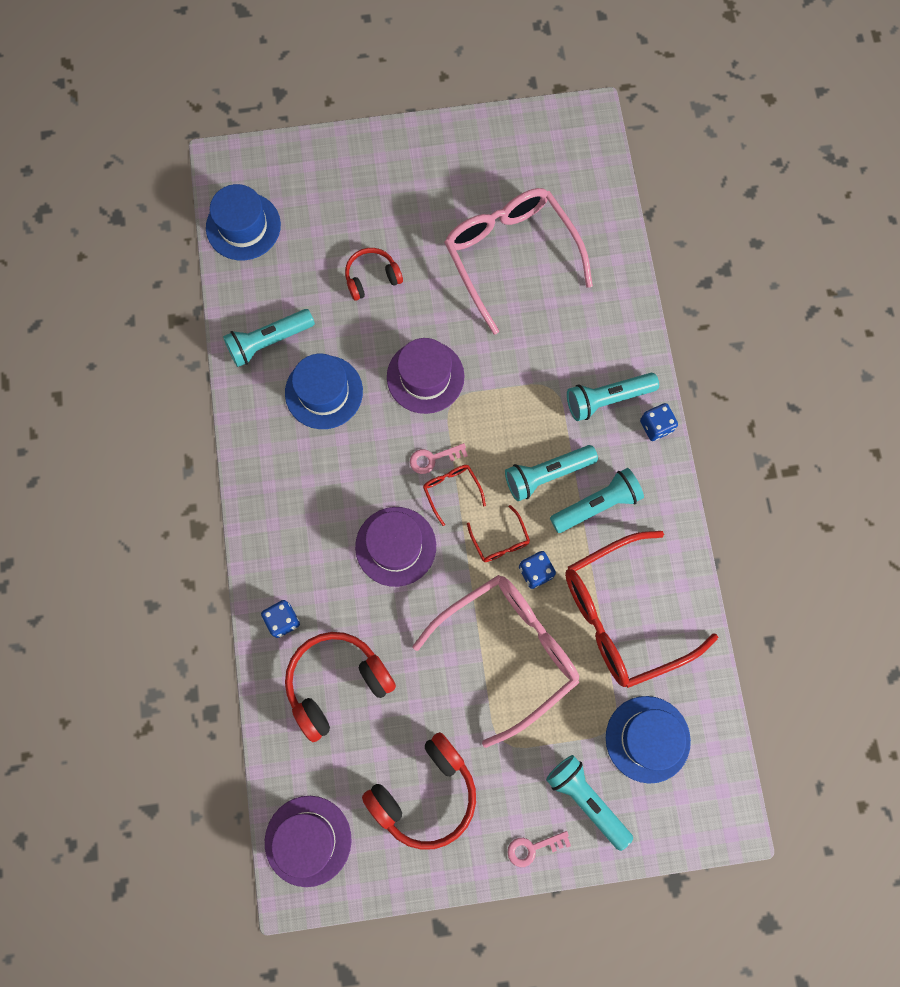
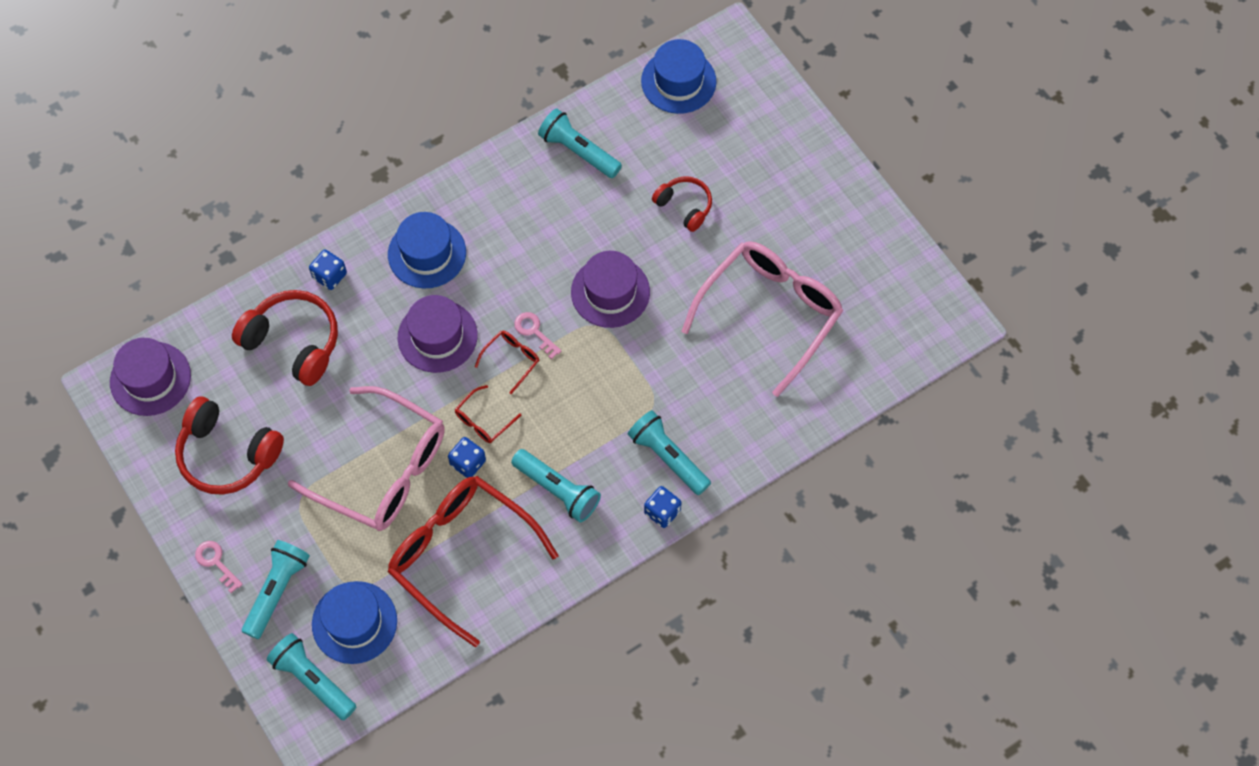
camera: 65 degrees right, 10 degrees down
blue hat [285,354,363,429] -> blue hat moved to [388,212,466,288]
turquoise flashlight [505,445,598,501] -> turquoise flashlight moved to [267,633,356,720]

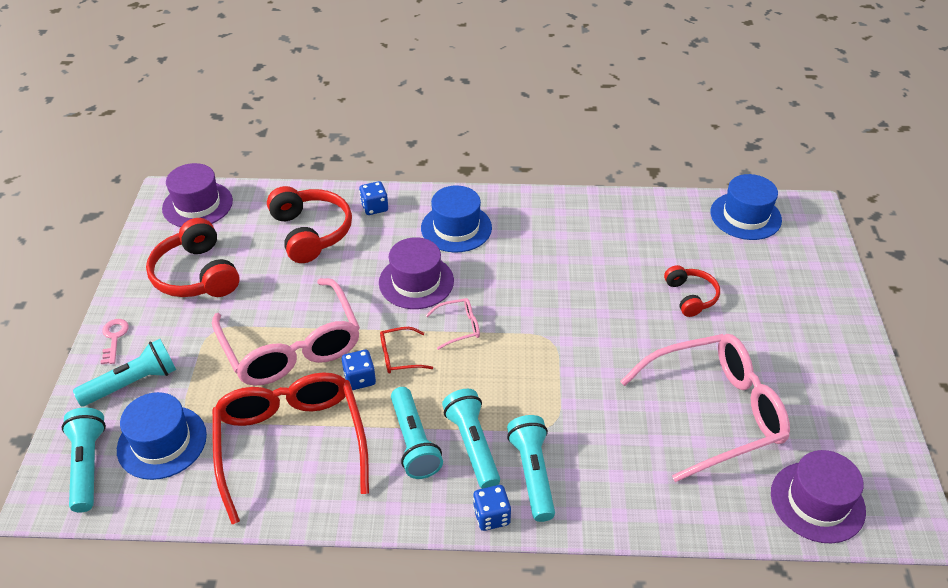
camera: 35 degrees right, 20 degrees down
red glasses [475,331,539,394] -> pink glasses [426,298,480,350]
pink key [514,312,562,359] -> none
turquoise flashlight [538,109,622,178] -> turquoise flashlight moved to [442,389,500,489]
purple hat [571,251,650,328] -> purple hat moved to [771,450,866,543]

